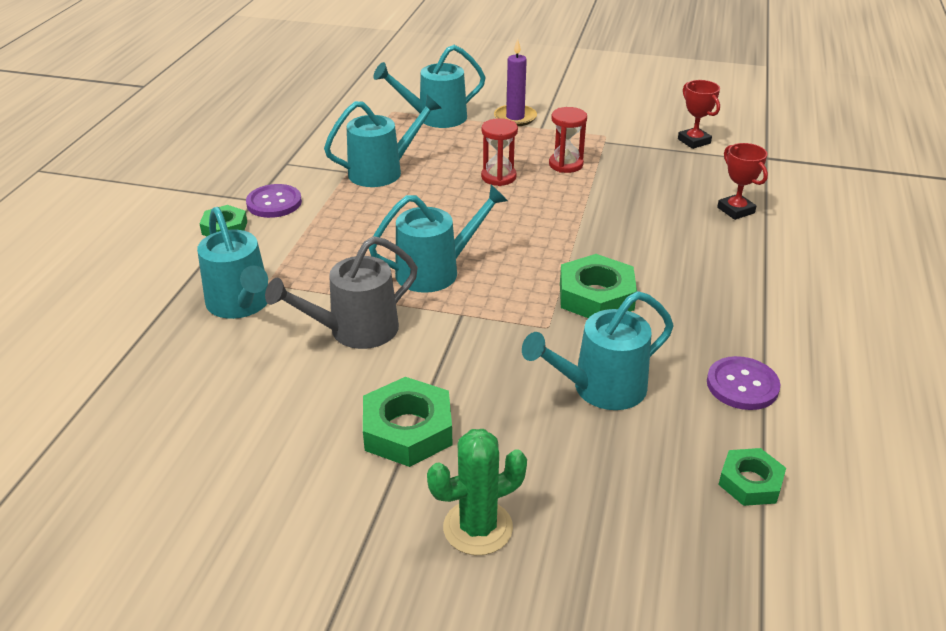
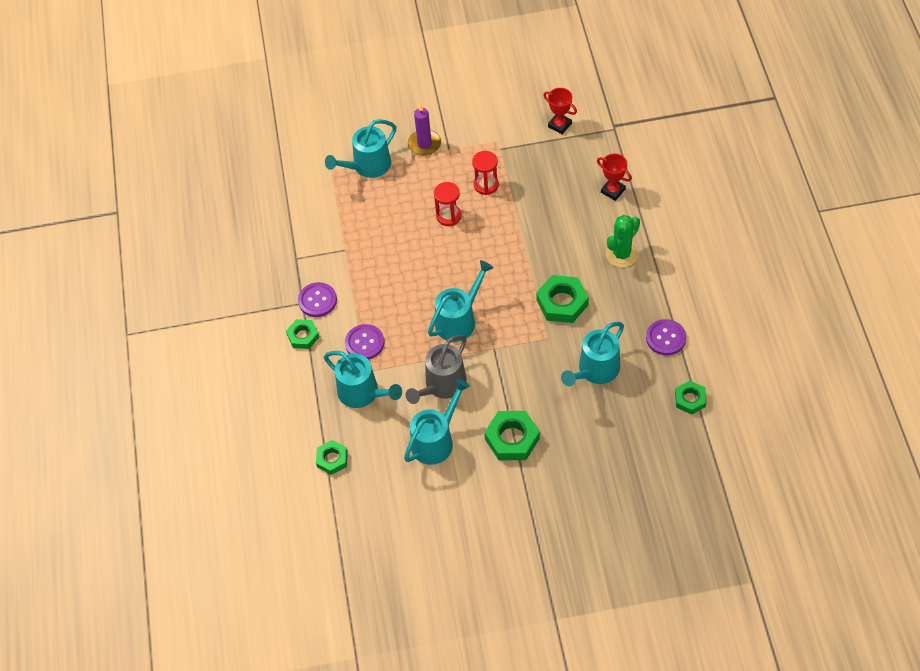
camera: 20 degrees left, 20 degrees up
turquoise watering can [324,95,442,187] -> turquoise watering can moved to [404,379,470,465]
green cactus [427,429,527,555] -> green cactus moved to [606,215,640,268]
none -> green nut [316,440,348,475]
none -> purple button [345,324,384,360]

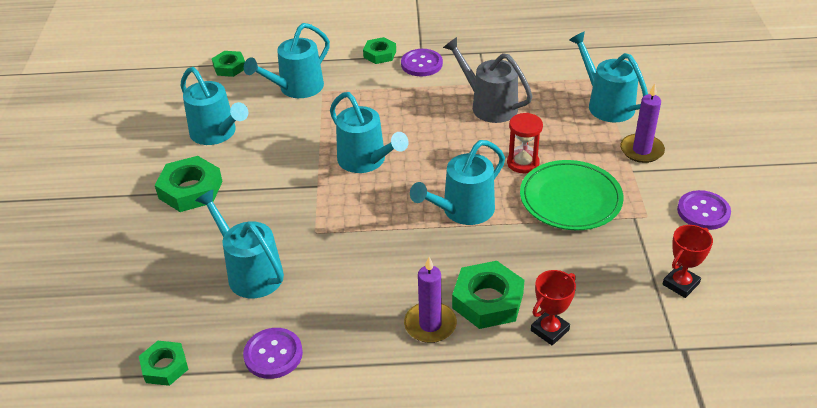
camera: 95 degrees right, 15 degrees down
purple button [345,324,384,360] -> purple button moved to [677,190,731,230]
grey watering can [405,335,467,404] -> grey watering can moved to [443,37,532,123]
red hourglass [472,151,499,195] -> green plate [520,160,624,230]
green nut [536,275,589,323] -> green nut moved to [452,261,525,329]
green cactus [606,215,640,268] -> purple candle [404,257,457,343]
none -> turquoise watering can [410,140,505,225]

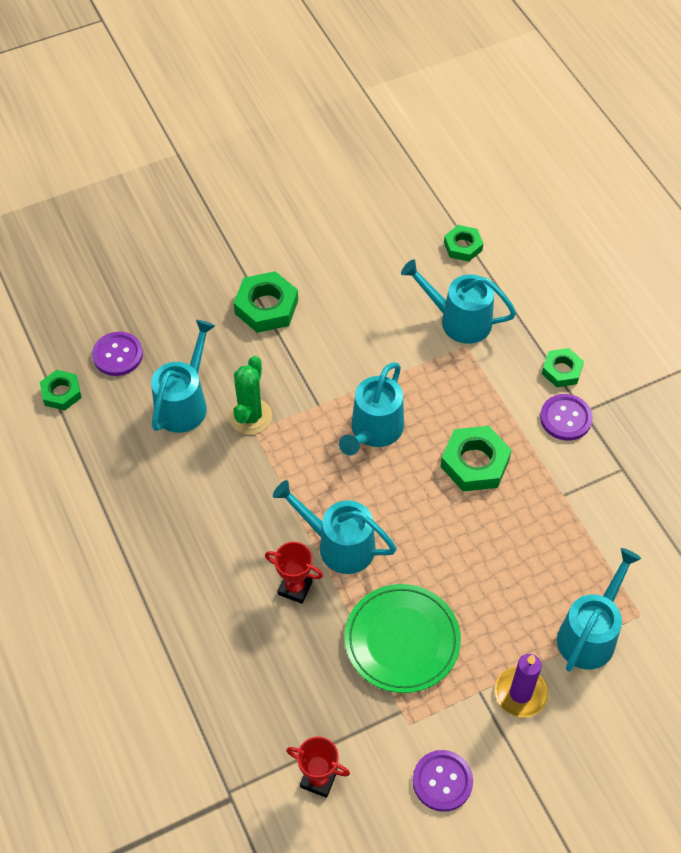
camera: 65 degrees right, 15 degrees up
turquoise watering can [181,67,248,145] -> none
purple button [243,328,303,379] -> purple button moved to [92,332,143,376]
purple candle [404,257,457,343] -> none
grey watering can [443,37,532,123] -> none
green nut [452,261,525,329] -> green nut moved to [441,426,512,492]
red hourglass [507,113,543,173] -> none
red trophy [531,270,576,345] -> red trophy moved to [265,542,323,604]
none -> green cactus [229,356,272,435]

